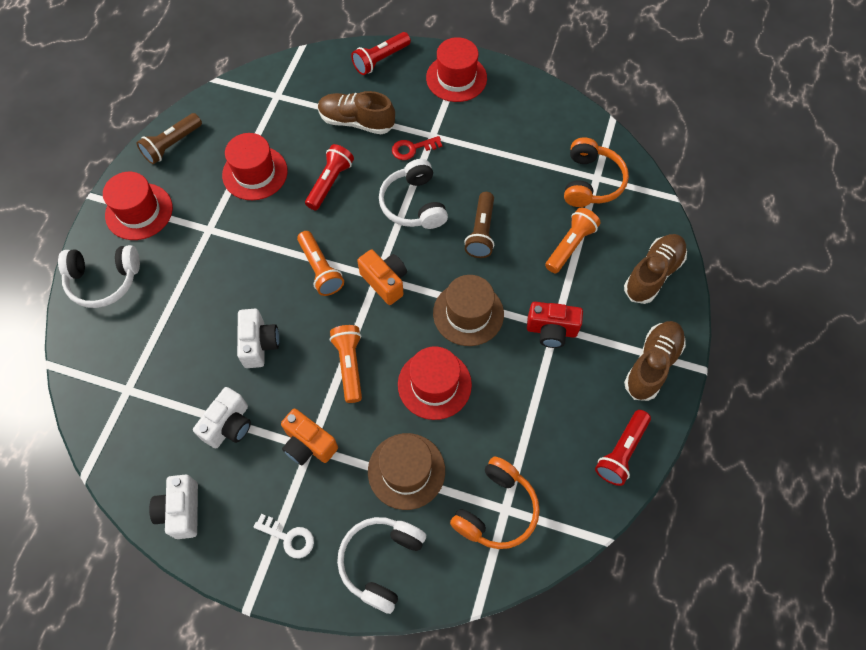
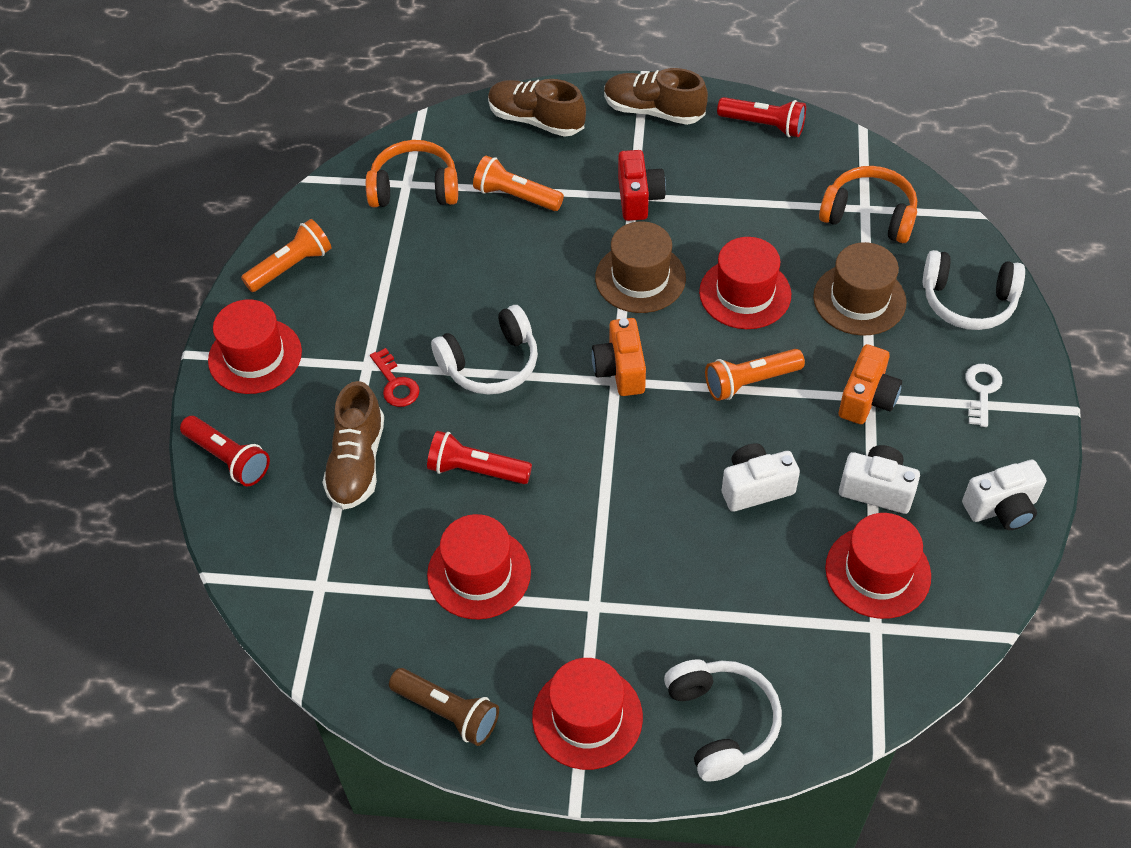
camera: 100 degrees left, 10 degrees down
orange flashlight [297,231,344,296] -> orange flashlight moved to [241,219,331,292]
orange camera [357,249,407,305] -> orange camera turned 45 degrees counterclockwise [592,318,646,396]
brown flashlight [464,192,494,258] -> none
none -> red hat [825,513,931,619]

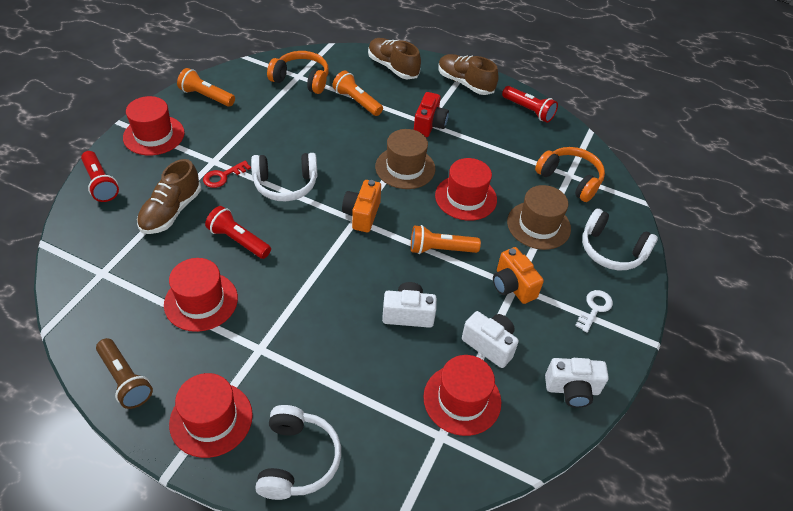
camera: 15 degrees right, 5 degrees down
orange flashlight [241,219,331,292] -> orange flashlight turned 135 degrees counterclockwise [177,68,235,107]
red key [370,348,420,407] -> red key turned 60 degrees clockwise [203,161,251,188]
orange camera [839,344,902,424] -> orange camera turned 105 degrees clockwise [493,247,544,304]

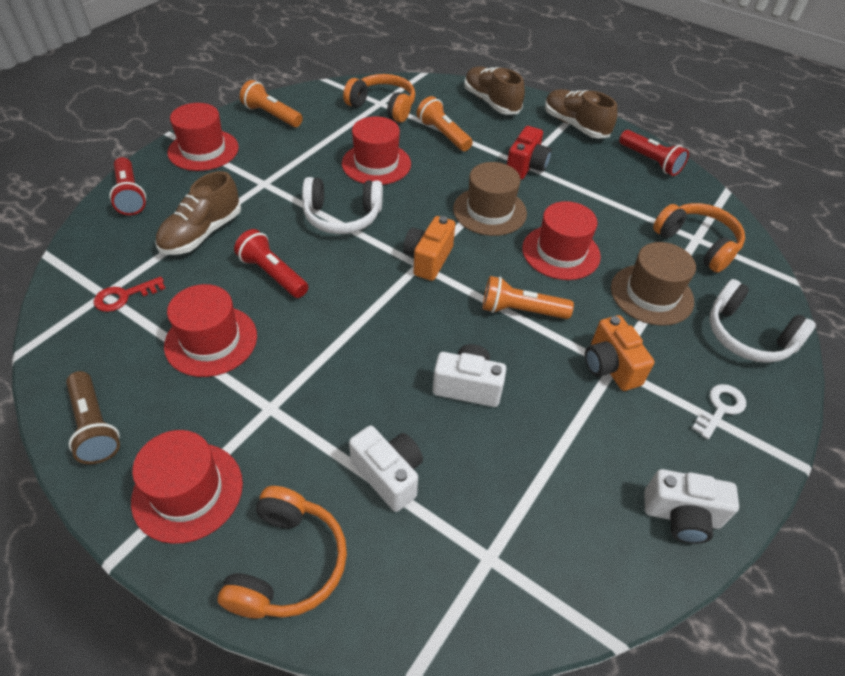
camera: 10 degrees right, 0 degrees up
red key [203,161,251,188] -> red key moved to [94,277,166,312]
white headphones [255,405,341,500] -> orange headphones [218,486,347,618]
red hat [423,355,501,436] -> red hat moved to [342,116,411,185]
white camera [462,311,519,368] -> white camera moved to [349,426,423,512]

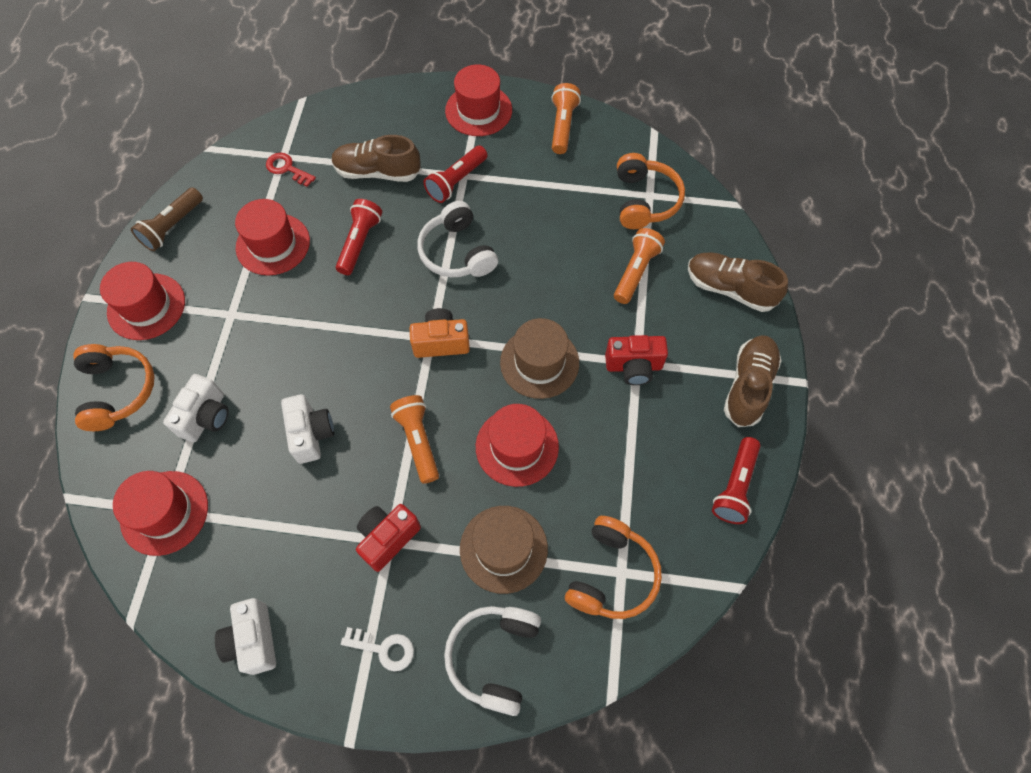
camera: 65 degrees right, 15 degrees up
red flashlight [109,157,146,215] -> red flashlight moved to [424,146,487,203]
orange headphones [218,486,347,618] -> orange headphones turned 90 degrees counterclockwise [73,344,155,431]
red hat [342,116,411,185] -> red hat moved to [113,471,208,556]
brown shoe [464,66,525,115] -> brown shoe turned 90 degrees counterclockwise [688,252,788,312]
orange camera [585,315,654,391] -> red camera [356,504,421,572]

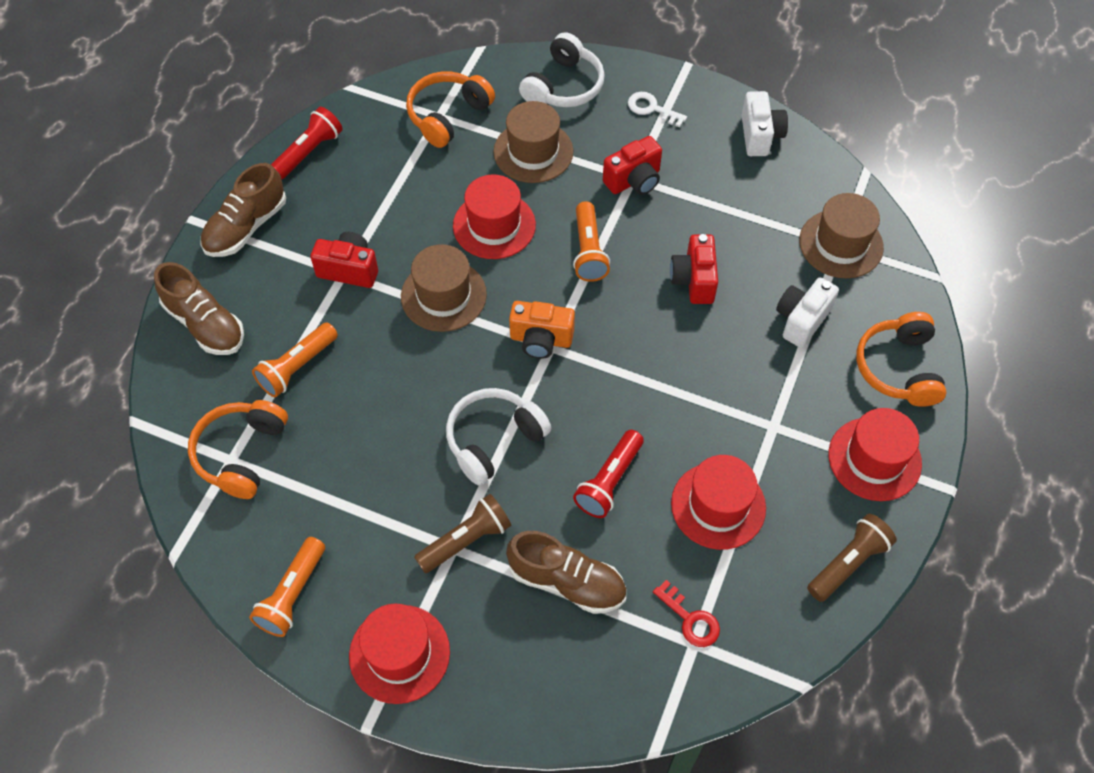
camera: 165 degrees left, 5 degrees down
red hat [113,471,208,556] -> brown hat [799,193,884,278]
white camera [281,394,334,464] -> red camera [670,234,718,304]
white headphones [418,201,498,277] -> white headphones turned 120 degrees counterclockwise [446,388,551,485]
red flashlight [424,146,487,203] -> brown flashlight [414,494,512,573]

